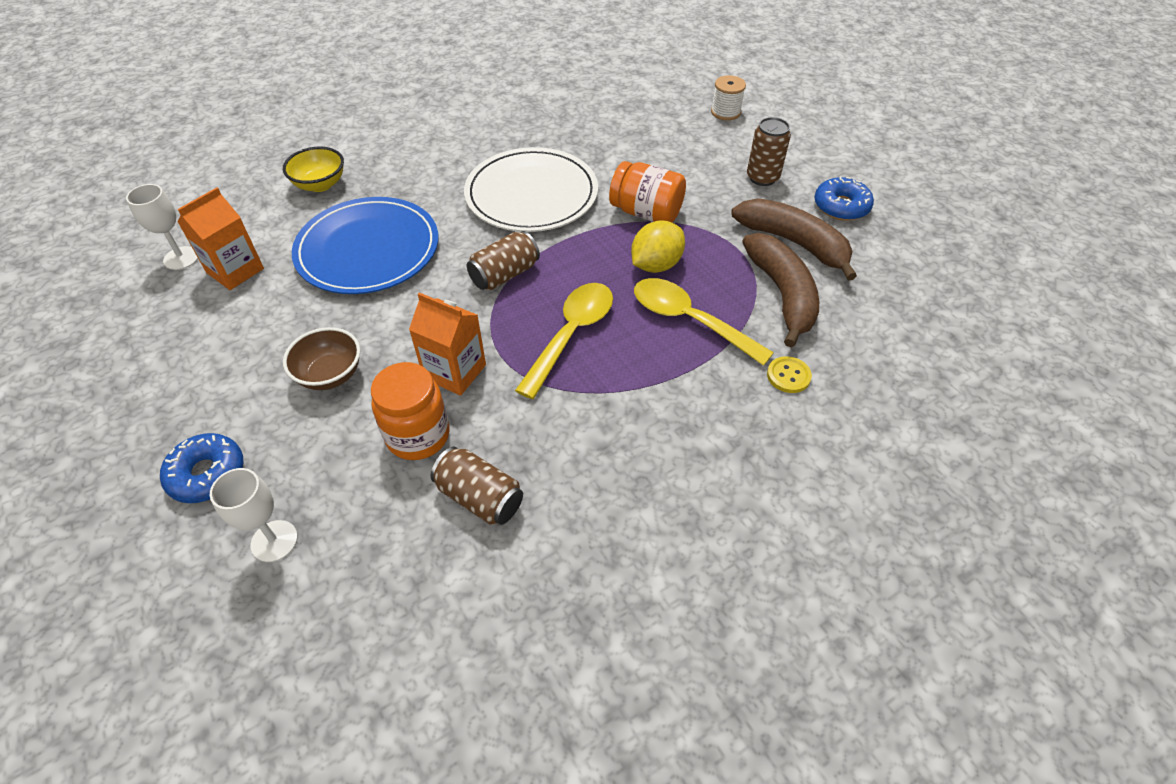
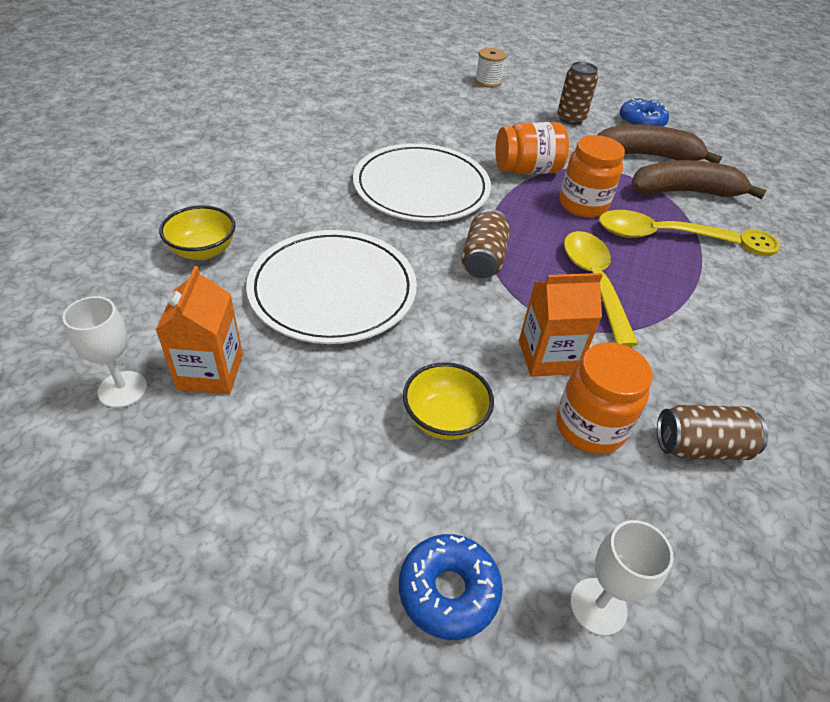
camera: 40 degrees left, 5 degrees down
brown bowl [283,327,361,390] -> yellow bowl [403,362,494,440]
blue plate [292,197,439,294] -> white plate [246,230,417,344]
yellow lemon [631,220,685,273] -> orange jar [559,135,625,218]
brown banana [742,233,819,348] -> brown banana turned 45 degrees counterclockwise [632,160,767,199]

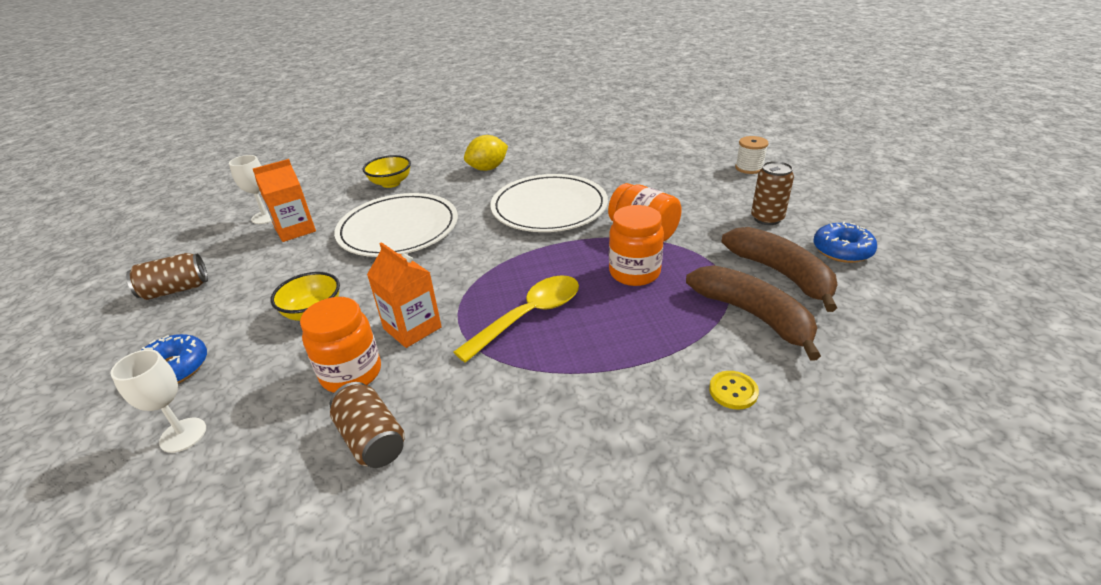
camera: 60 degrees right, 10 degrees down
brown can [461,209,510,278] -> brown can moved to [126,253,208,300]
yellow spoon [599,210,741,244] -> none
none -> yellow lemon [464,135,508,171]

